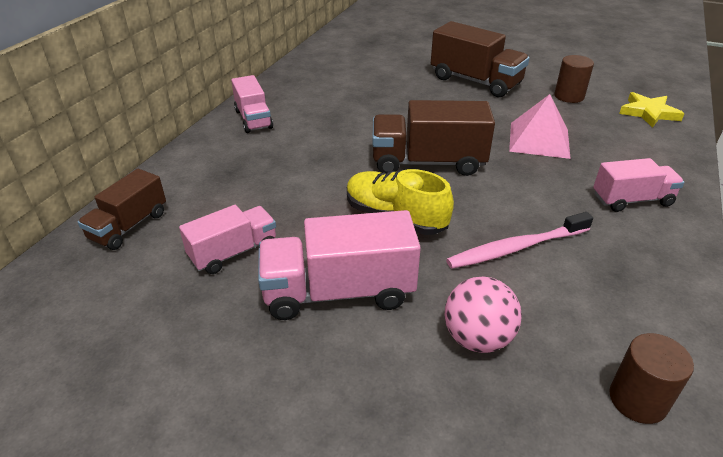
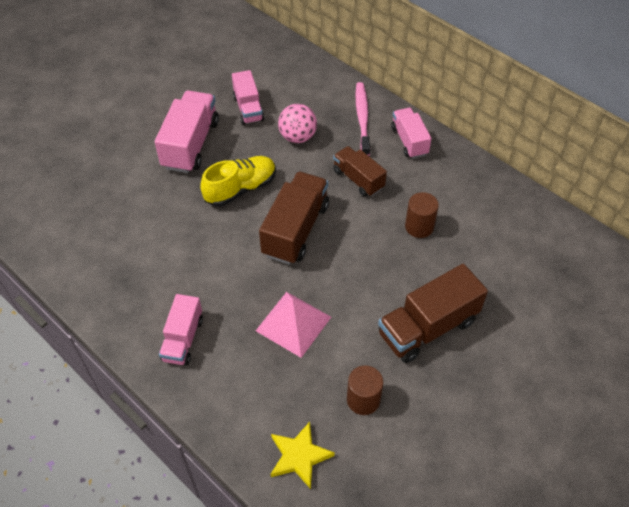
camera: 110 degrees right, 15 degrees up
brown truck [78,169,166,250] -> brown truck moved to [333,146,387,197]
pink truck [231,75,273,133] -> pink truck turned 75 degrees clockwise [391,108,432,159]
pink ball [444,277,522,353] -> pink ball moved to [278,104,317,143]
pink toothbrush [446,212,593,269] -> pink toothbrush moved to [356,82,370,156]
brown cylinder [609,333,694,424] -> brown cylinder moved to [405,192,439,238]

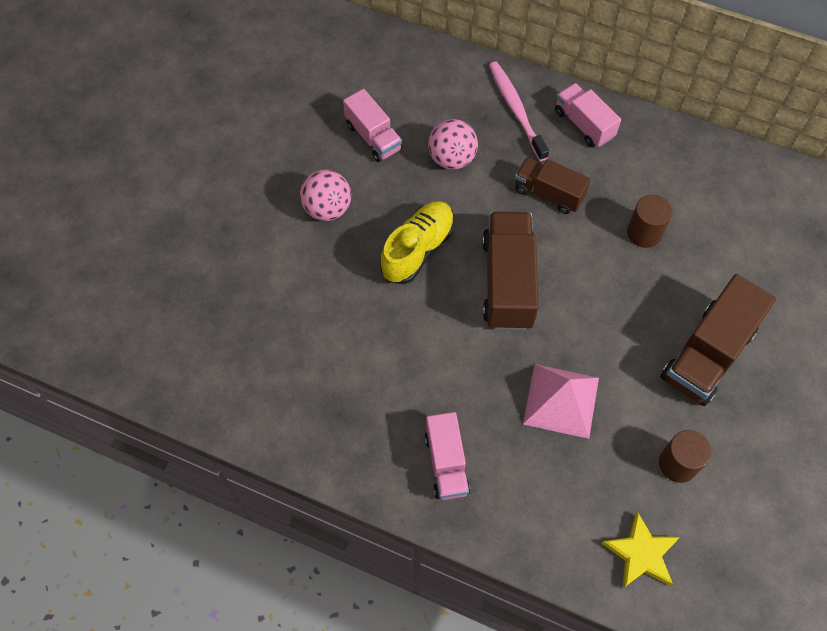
camera: 20 degrees left, 10 degrees up
pink truck [155,91,219,173] -> pink ball [300,170,351,221]

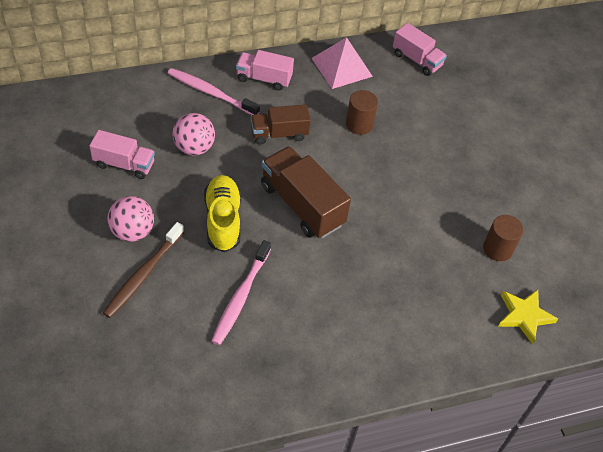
camera: 45 degrees left, 10 degrees down
pink truck [425,412,470,500] -> pink truck moved to [393,23,447,76]
pink pyramid [523,364,599,439] -> pink pyramid moved to [312,37,373,89]
brown truck [661,274,776,406] -> none
none -> brown toothbrush [103,222,184,318]
none -> pink toothbrush [211,240,271,345]

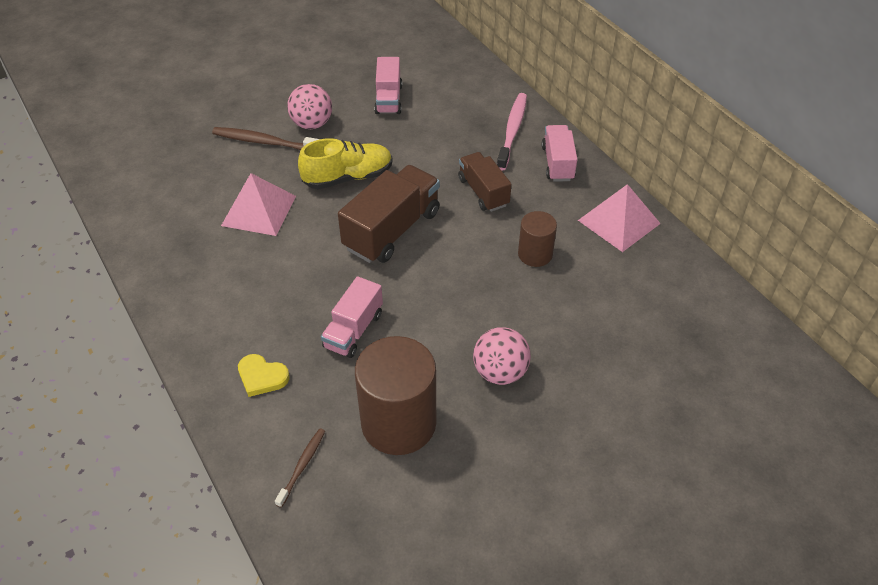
camera: 80 degrees right, 5 degrees down
pink ball [172,113,215,156] -> pink ball moved to [473,327,531,385]
pink toothbrush [211,240,271,345] -> pink pyramid [221,173,296,236]
pink truck [393,23,447,76] -> pink truck moved to [321,276,383,358]
brown cylinder [483,215,523,261] -> brown cylinder [355,336,436,455], size x1.85
yellow star [498,289,558,344] -> brown toothbrush [275,428,325,508]
none -> yellow heart [238,354,290,397]

